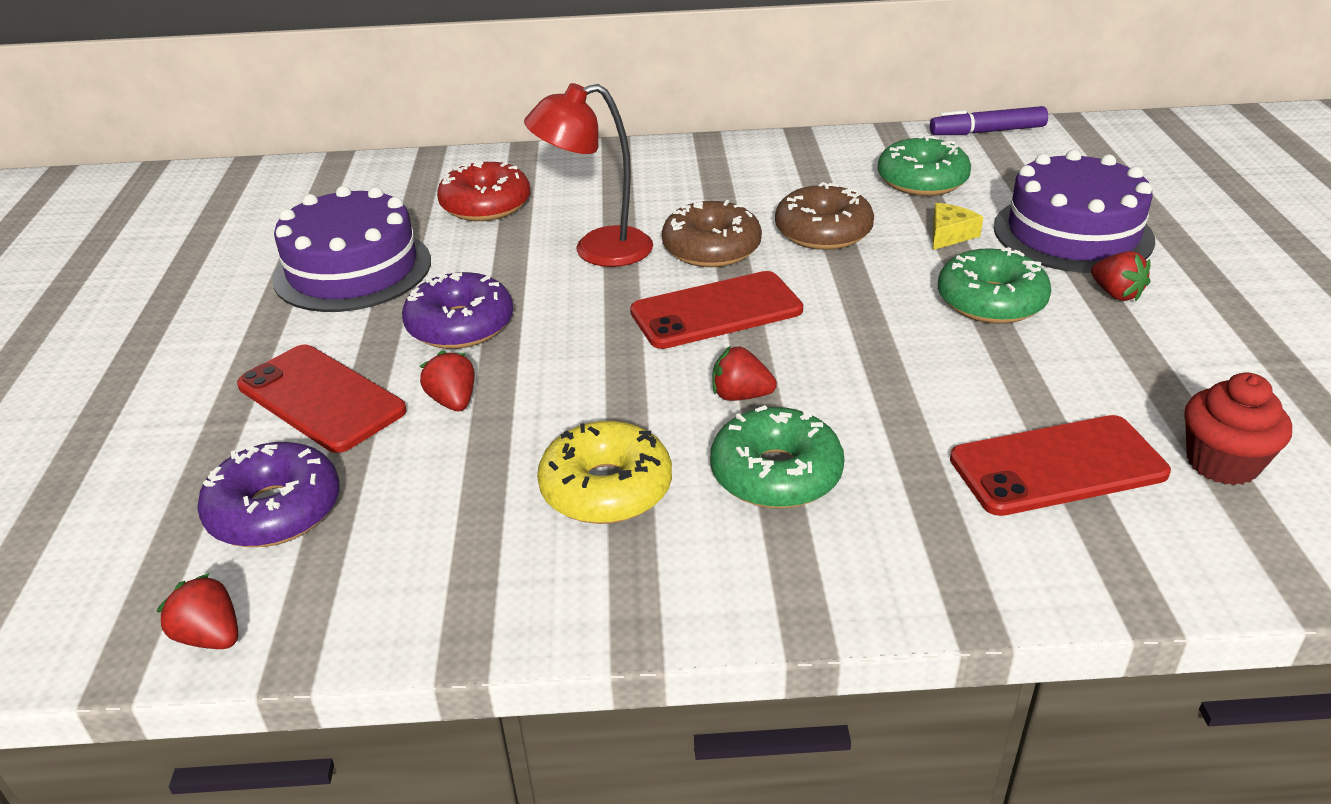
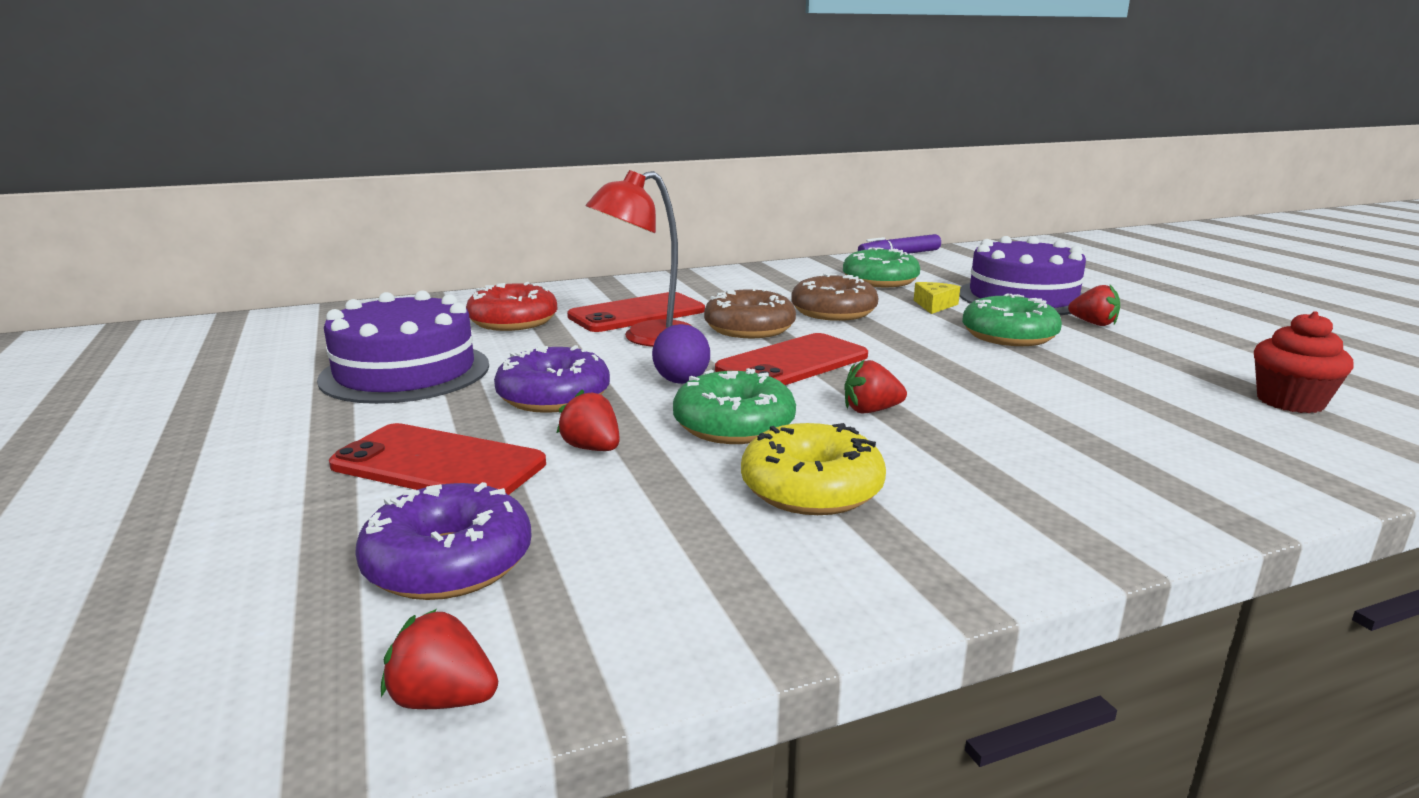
camera: 20 degrees left, 15 degrees down
green donut [710,405,844,509] -> green donut moved to [673,368,796,444]
red phone [950,415,1171,516] -> red phone moved to [567,292,705,332]
none -> purple egg [652,324,710,384]

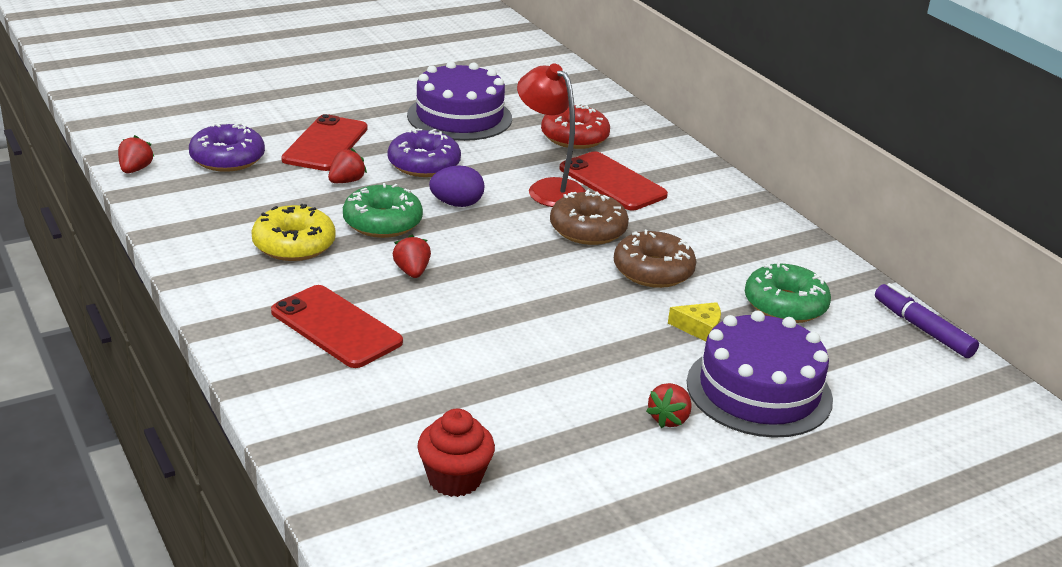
camera: 80 degrees right, 10 degrees up
red phone [715,333,868,385] -> red phone moved to [271,285,403,368]
green donut [962,293,1062,346] -> none

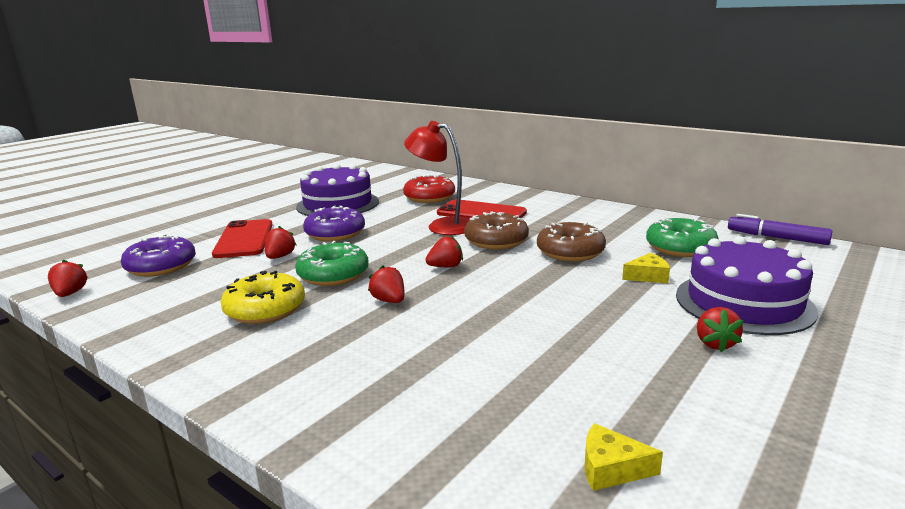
camera: 20 degrees left, 10 degrees down
red phone [271,285,403,368] -> none
red cupcake [417,409,495,497] -> yellow cheese [585,423,663,491]
purple egg [429,165,484,207] -> none
none -> red strawberry [425,236,463,267]

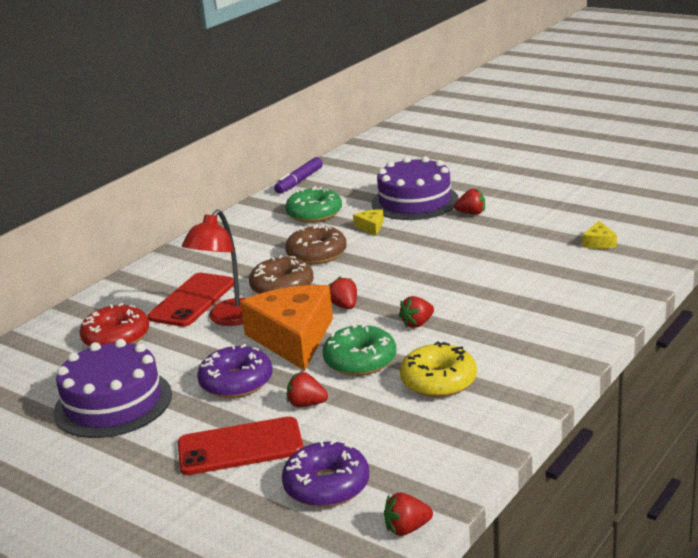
camera: 90 degrees left, 5 degrees up
none -> orange cheese [240,285,333,371]

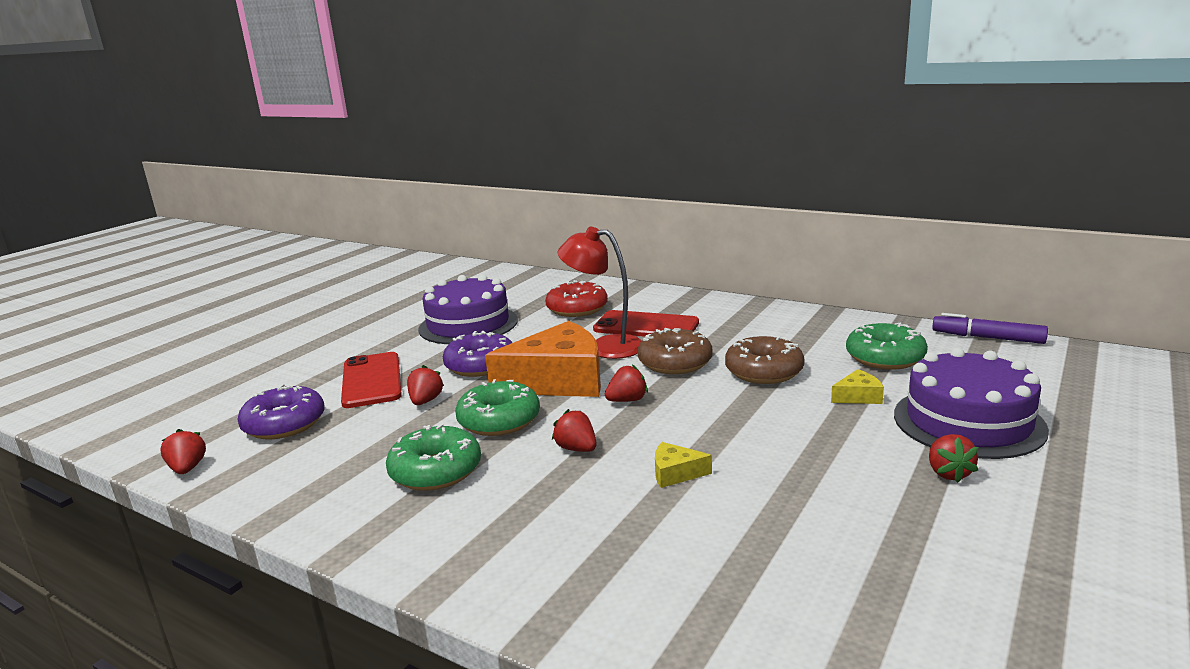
camera: 85 degrees right, 5 degrees down
yellow donut [400,341,477,397] -> green donut [386,424,481,491]
yellow cheese [582,221,617,249] -> yellow cheese moved to [655,442,712,488]

